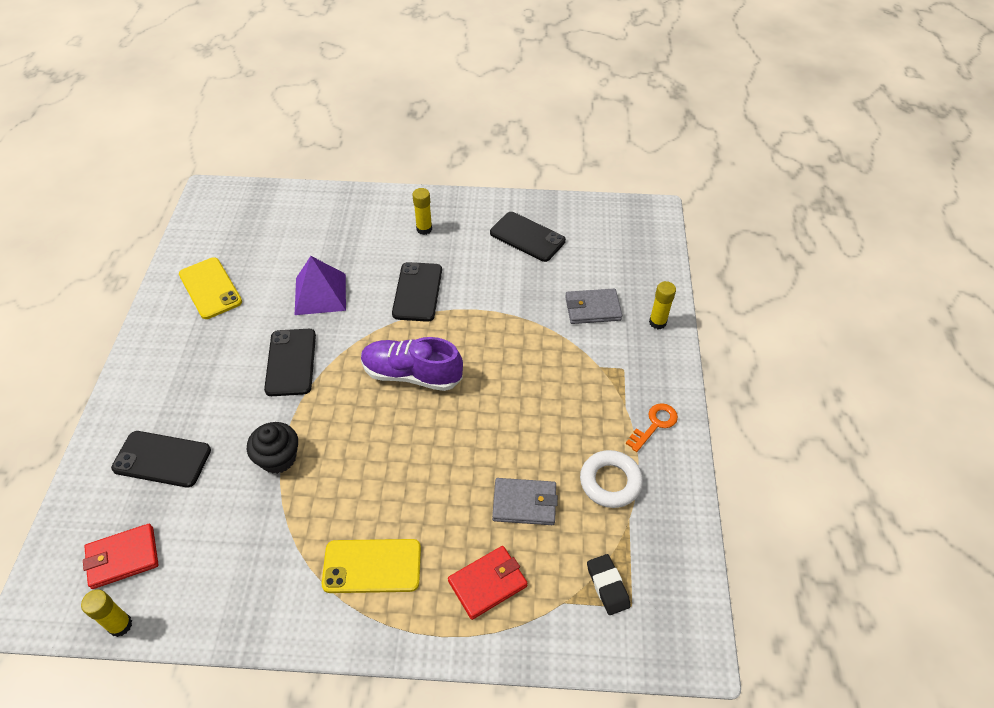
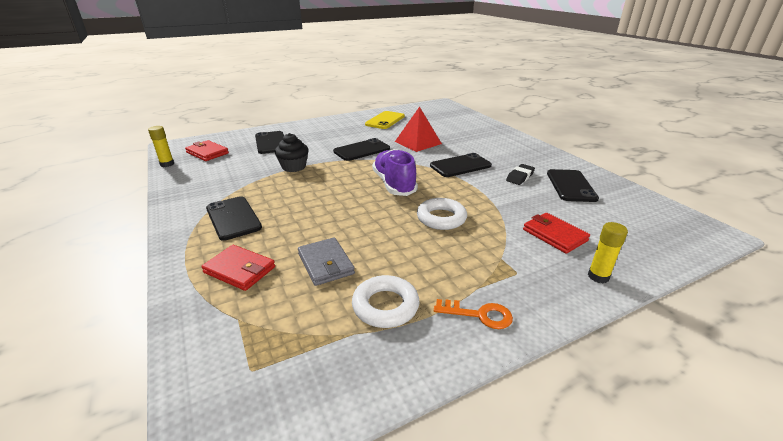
camera: 60 degrees right, 20 degrees down
purple pyramid [295,256,346,315] -> red pyramid [395,107,442,152]
yellow phone [322,539,421,593] -> black phone [206,196,262,241]
yellow glue stick [413,188,432,235] -> none
grey wallet [565,289,622,324] -> red wallet [523,213,590,254]
black eraser [587,554,631,615] -> black eraser moved to [506,164,535,185]
none -> white ring [417,198,467,230]

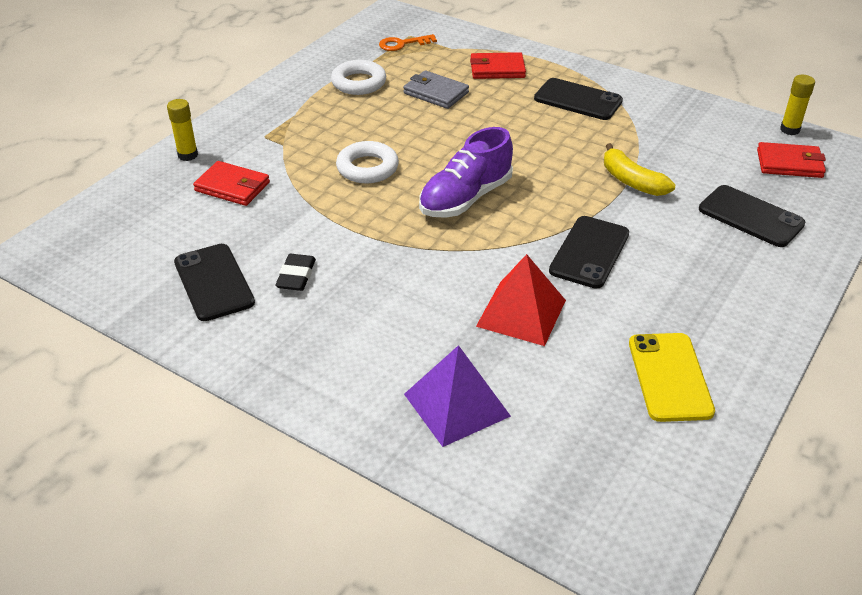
camera: 150 degrees right, 10 degrees up
black cupcake [275,133,309,172] -> yellow banana [604,143,675,196]
purple shoe [372,149,418,196] -> purple shoe turned 90 degrees clockwise [419,127,513,218]
black phone [430,153,492,177] -> none
orange key [434,299,513,329] -> orange key moved to [379,34,437,51]
none -> purple pyramid [404,345,511,447]

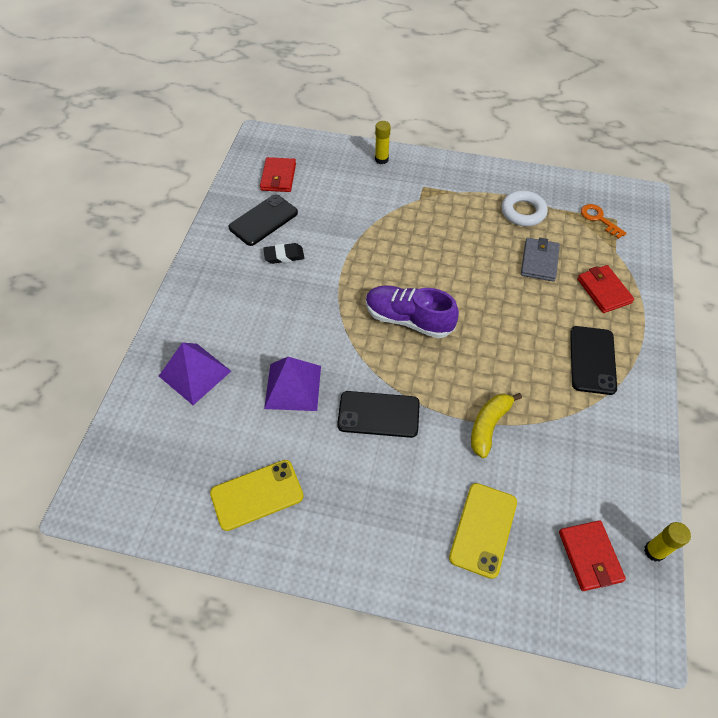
camera: 70 degrees right, 15 degrees up
red wallet [193,161,270,206] -> red wallet moved to [260,157,296,192]
white ring [336,141,399,183] -> none
red pyramid [476,254,566,346] -> purple pyramid [264,357,321,411]
black phone [699,185,805,247] -> yellow phone [449,483,517,579]

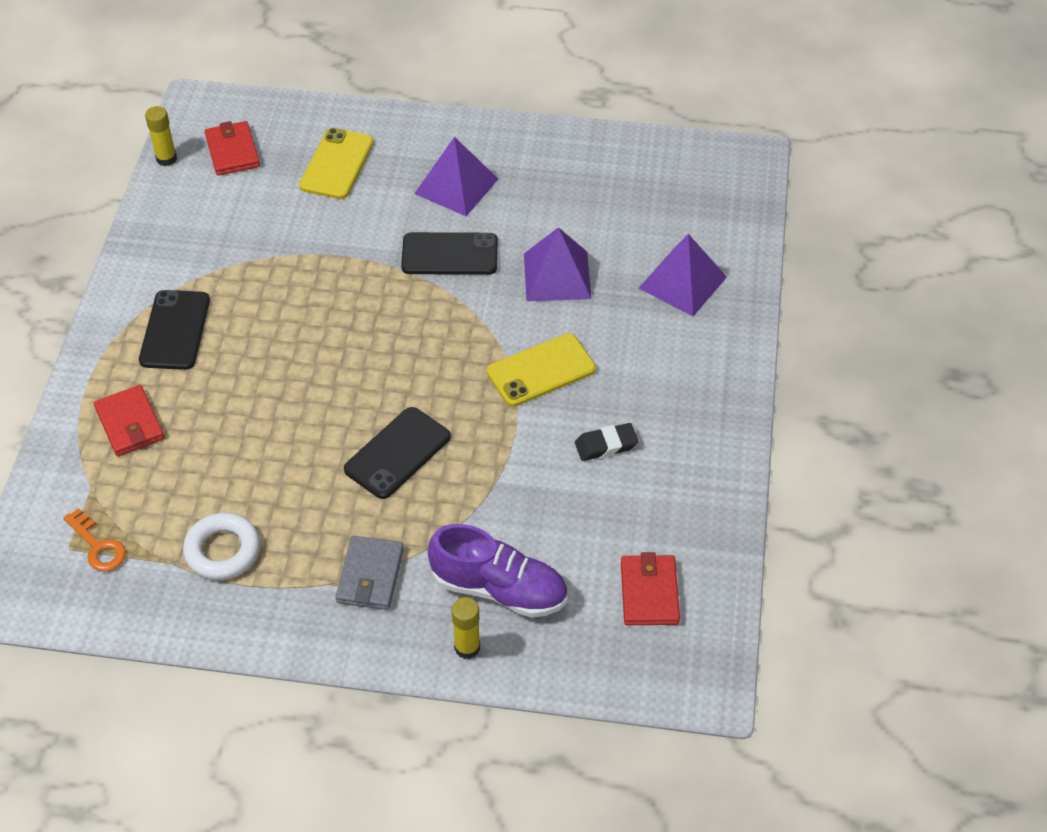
camera: 175 degrees right, 5 degrees down
yellow phone [210,460,304,531] -> yellow phone moved to [487,333,596,407]
black phone [229,194,298,246] -> black phone moved to [344,407,451,499]
purple shoe [366,285,459,338] -> purple shoe moved to [428,524,567,618]
yellow banana [471,393,522,458] -> none
grey wallet [521,238,560,282] -> grey wallet moved to [336,536,404,610]
none -> purple pyramid [414,137,498,216]

